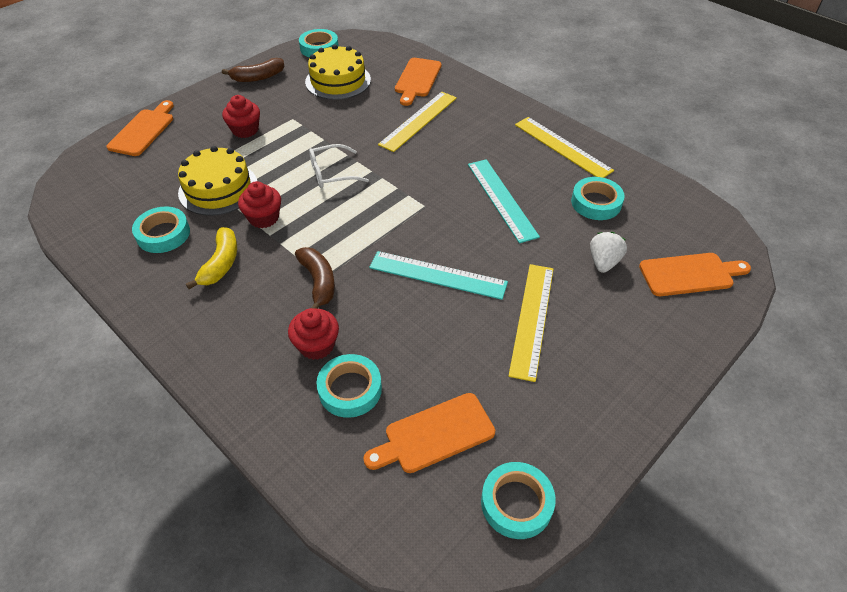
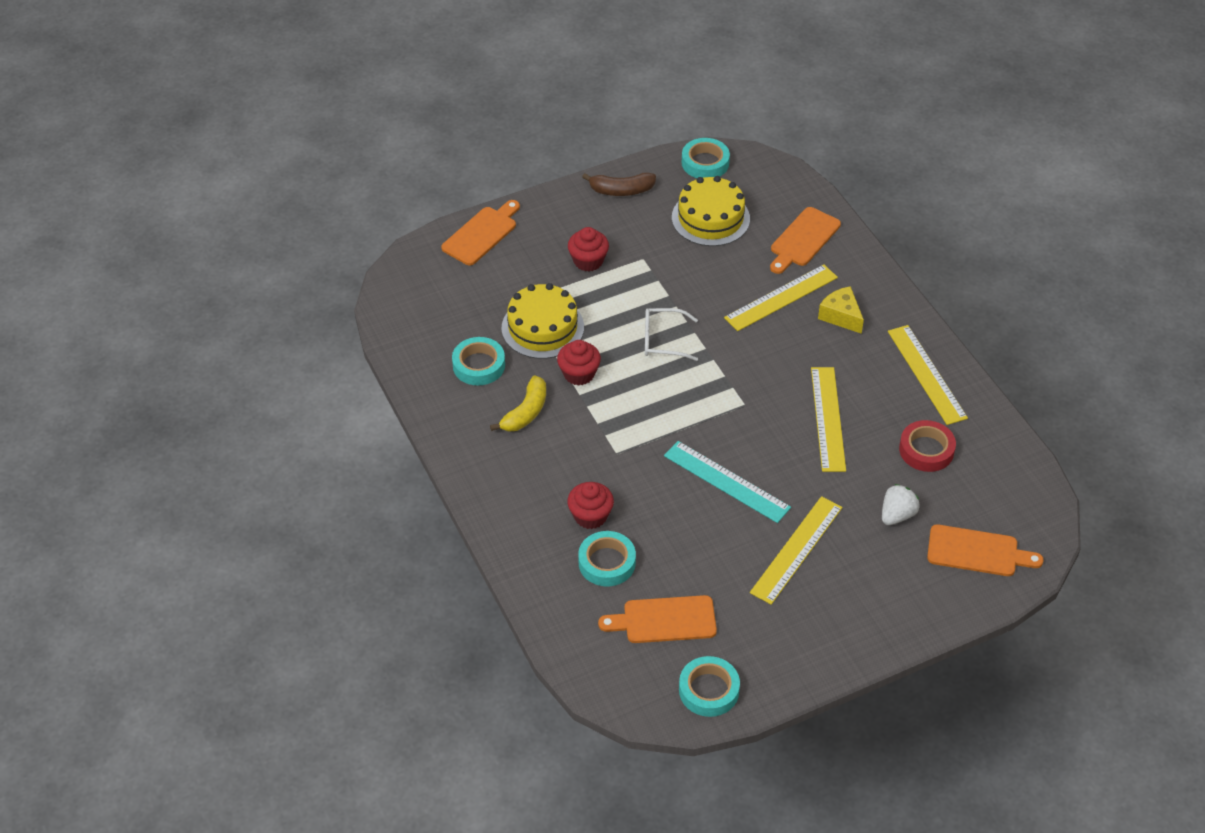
camera: 20 degrees right, 0 degrees up
brown banana [295,247,335,309] -> none
turquoise ruler [468,159,540,243] -> yellow ruler [811,367,846,472]
turquoise tape [571,177,625,220] -> red tape [899,420,956,472]
none -> yellow cheese [818,286,864,334]

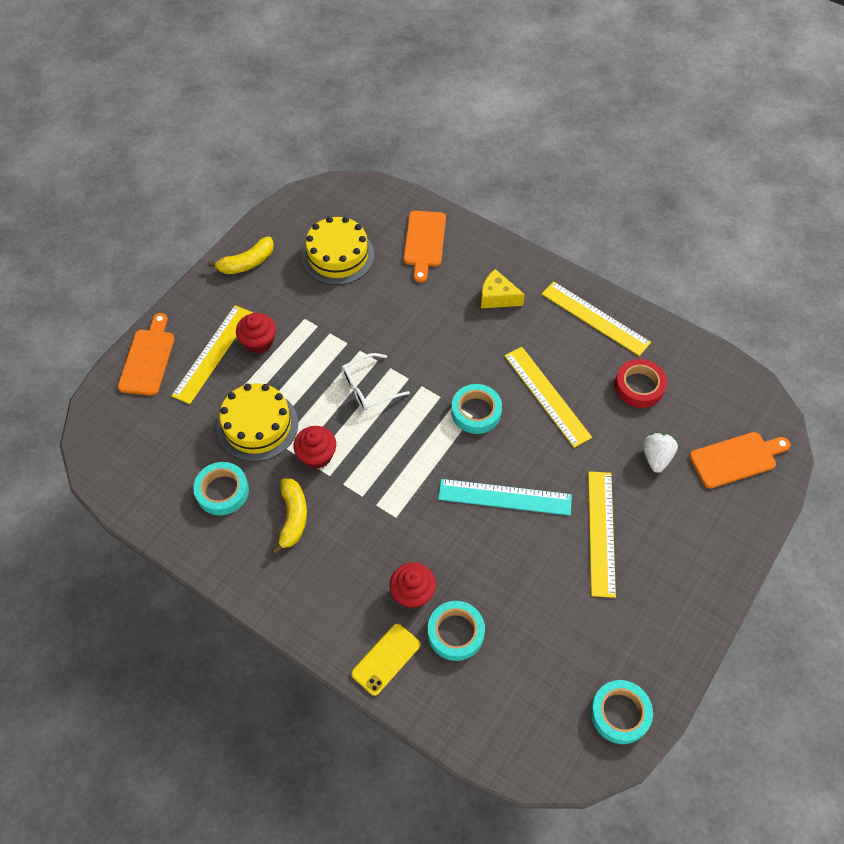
camera: 30 degrees left, 10 degrees up
brown banana [582,172,656,196] -> yellow banana [208,236,274,274]
orange cutting board [598,595,717,643] -> none
turquoise tape [682,138,730,178] -> turquoise tape moved to [451,384,502,434]
yellow ruler [724,264,838,331] -> yellow ruler moved to [171,305,253,404]
none -> yellow phone [351,624,420,696]

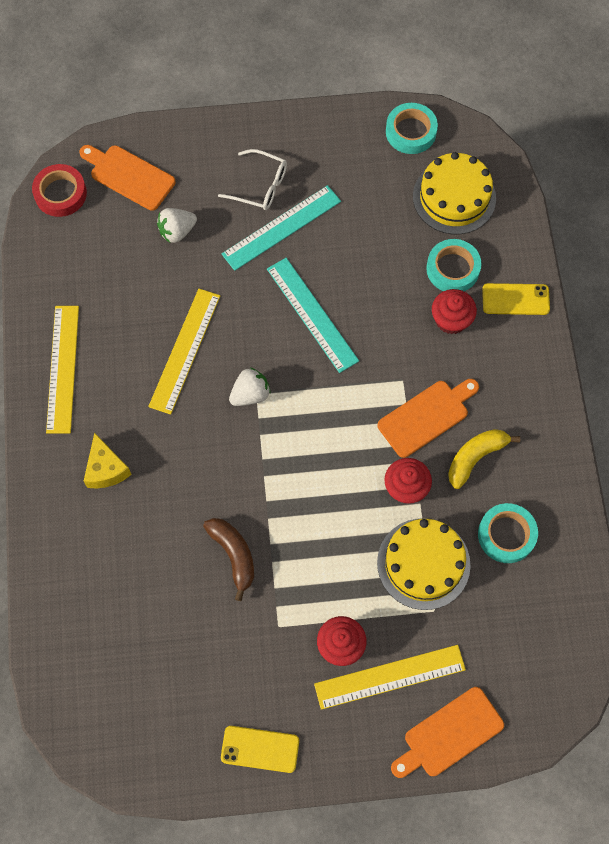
camera: 130 degrees left, 10 degrees up
yellow banana [208,236,274,274] -> yellow phone [221,726,299,773]
yellow cake [302,217,374,285] -> yellow cake moved to [413,152,496,234]
white glasses [341,353,410,411] -> white glasses moved to [218,149,287,210]
orange cutting board [404,211,446,283] -> orange cutting board moved to [378,379,479,458]
turquoise tape [451,384,502,434] -> white strawberry [229,368,271,406]
yellow ruler [588,471,616,598] -> turquoise ruler [222,185,341,271]
red tape [615,359,667,408] -> red tape moved to [32,164,87,217]
none -> brown banana [203,518,254,601]

